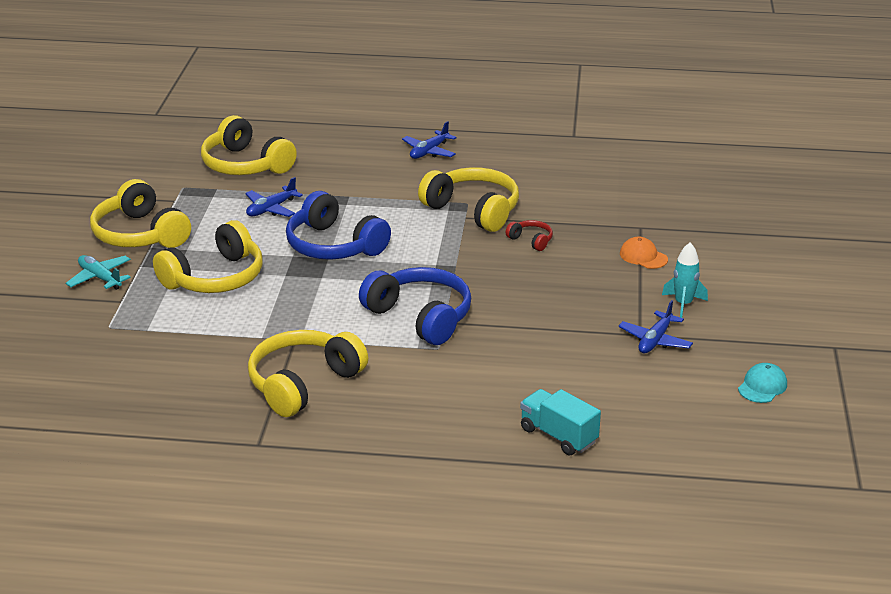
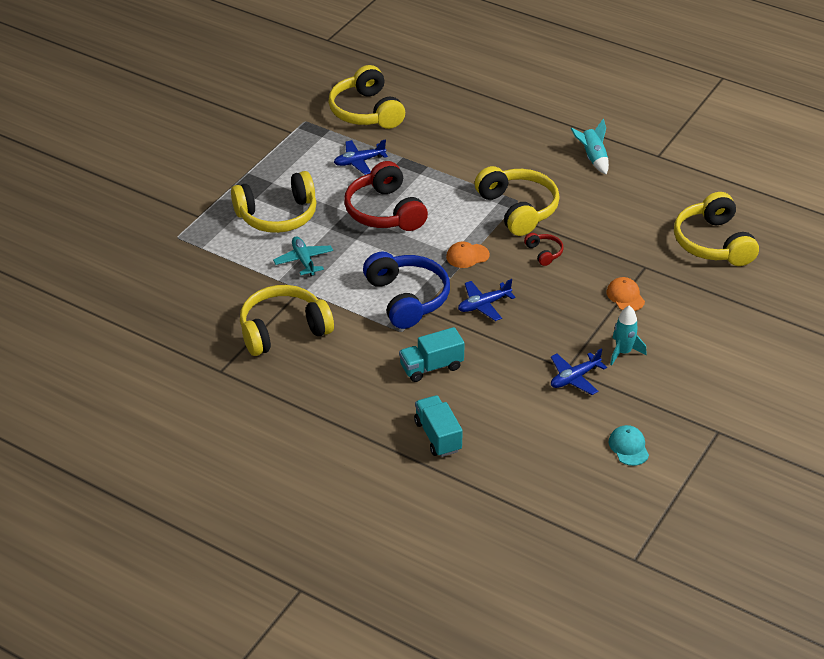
camera: 25 degrees right, 10 degrees up
turquoise plane [66,255,131,290] -> turquoise plane moved to [273,236,333,276]
yellow headphones [90,179,191,248] -> yellow headphones moved to [674,192,759,266]
blue headphones [286,191,391,260] -> red headphones [344,161,428,231]
blue plane [402,121,457,159] -> blue plane moved to [458,279,516,321]
turquoise cap [738,363,787,403] -> turquoise cap turned 75 degrees counterclockwise [609,425,649,466]
none -> turquoise truck [399,327,465,382]
none -> orange cap [446,242,490,268]
none -> turquoise rocket [570,119,609,174]

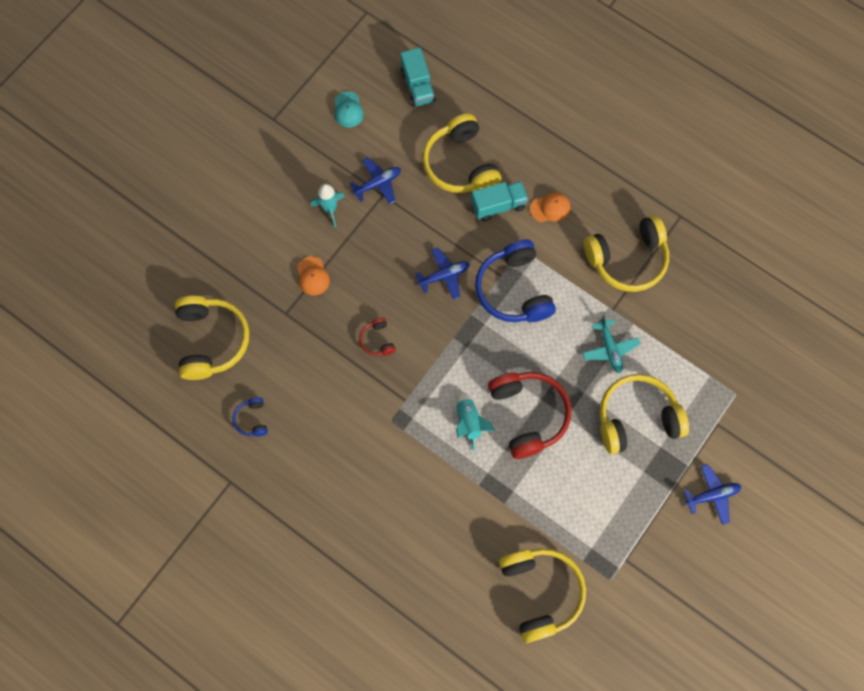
camera: 175 degrees left, 30 degrees up
blue plane [334,139,388,175] -> blue plane moved to [684,464,741,525]
turquoise truck [414,395,463,457] -> turquoise truck moved to [400,48,436,107]
orange cap [446,242,490,268] -> orange cap moved to [530,193,570,222]
yellow headphones [475,166,560,236] -> yellow headphones moved to [423,113,502,193]
turquoise rocket [570,119,609,174] -> turquoise rocket moved to [456,391,495,451]
none -> blue headphones [233,398,268,436]

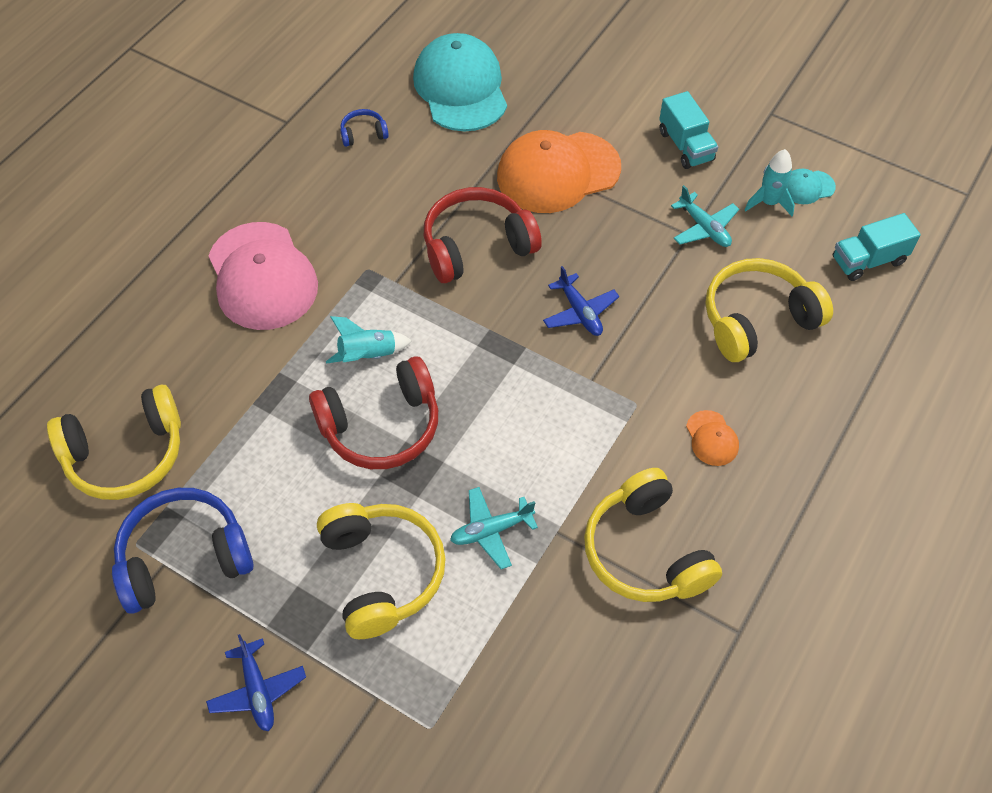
camera: 85 degrees right, 15 degrees down
yellow headphones [175,296,249,380] -> turquoise cap [413,33,507,132]
orange cap [297,256,330,295] -> orange cap [497,130,621,213], size x2.33
turquoise rocket [311,184,345,227] -> turquoise rocket moved to [745,149,795,216]
blue plane [350,157,401,205] -> turquoise plane [671,185,739,247]
red headphones [359,318,396,356] -> red headphones [424,187,542,283], size x2.21
turquoise truck [471,181,528,221] -> turquoise truck moved to [659,91,718,169]
blue headphones [475,239,556,322] -> blue headphones moved to [112,488,254,613]
none -> pink cap [208,222,318,330]

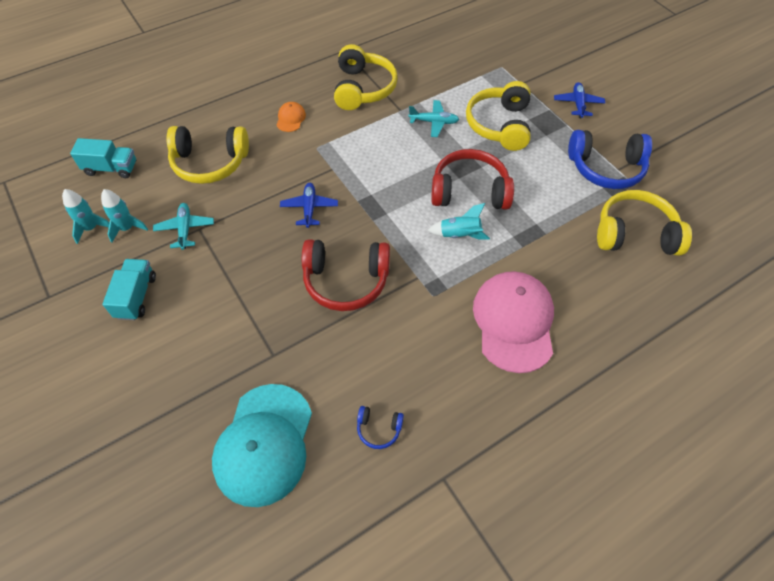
camera: 155 degrees left, 0 degrees up
orange cap [497,130,621,213] -> none
turquoise cap [787,169,836,204] -> turquoise rocket [62,189,109,244]

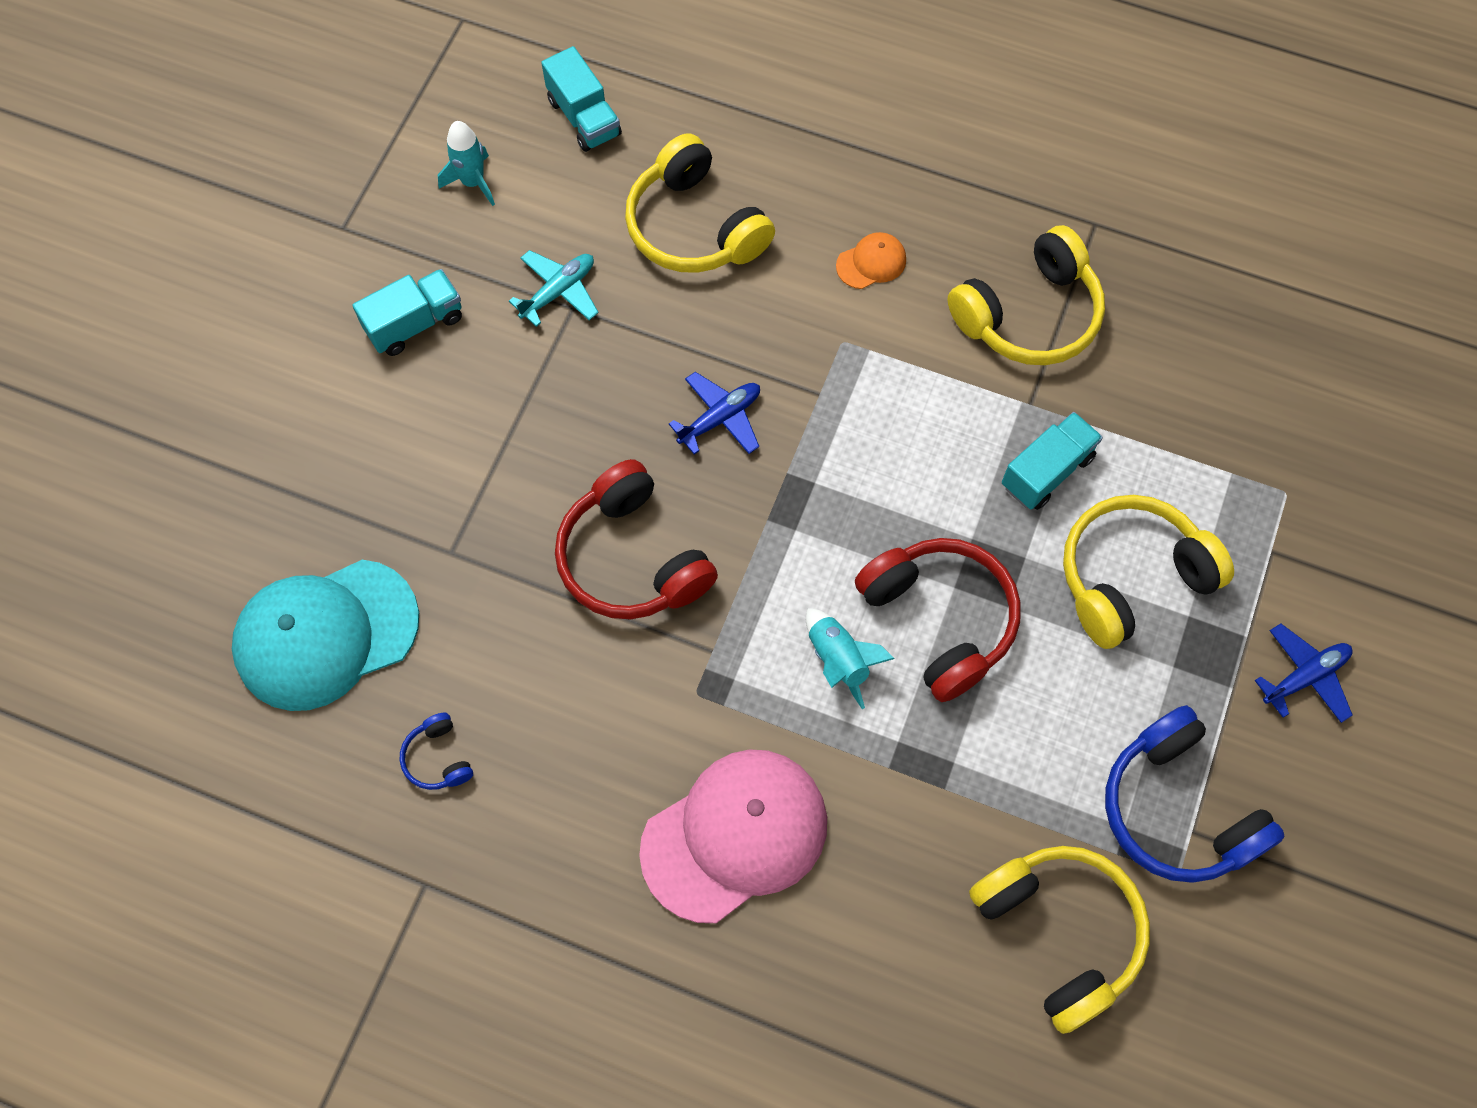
camera: 55 degrees right, 10 degrees up
turquoise rocket [101,189,148,243] -> none
turquoise plane [408,100,459,137] -> turquoise truck [1002,412,1103,510]

